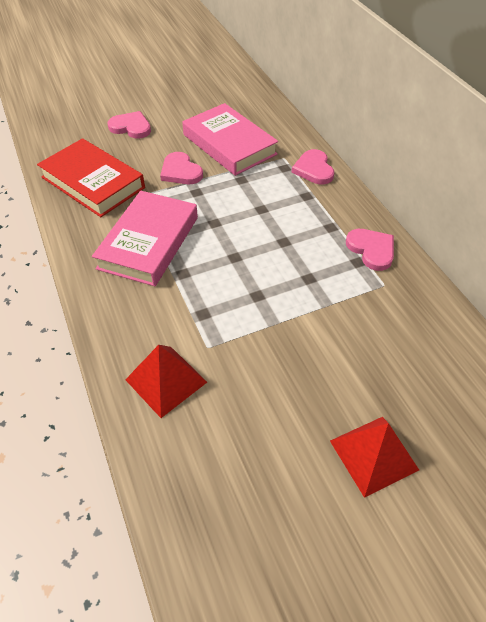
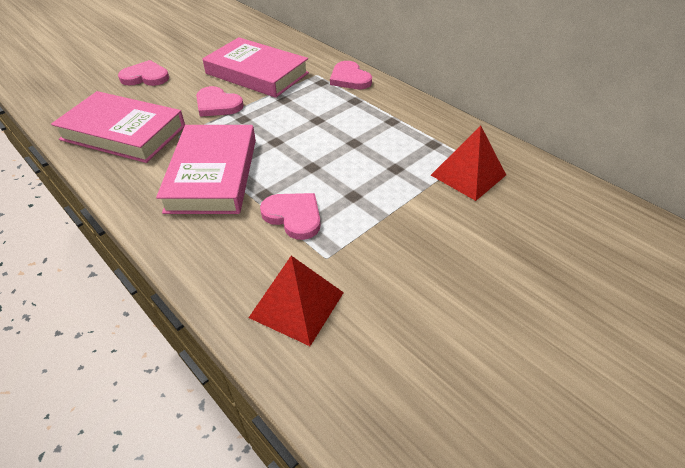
camera: 20 degrees left, 5 degrees down
red book [37,138,145,217] -> pink book [51,91,185,163]
red pyramid [330,417,419,498] -> red pyramid moved to [431,126,506,201]
pink heart [346,229,394,271] -> pink heart moved to [260,193,321,240]

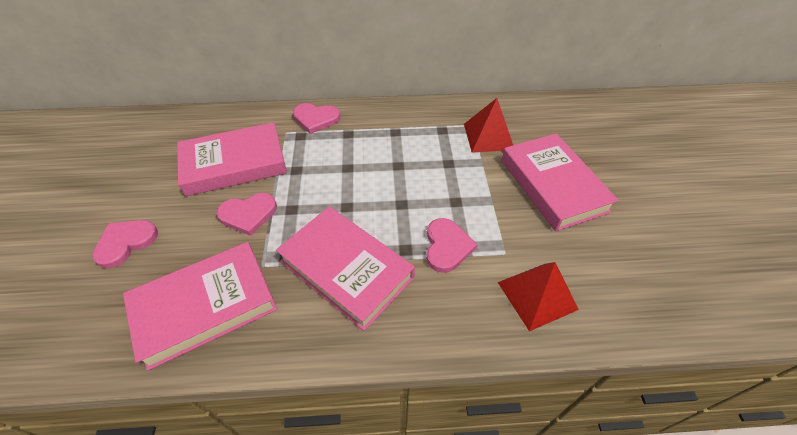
camera: 50 degrees left, 5 degrees up
pink heart [260,193,321,240] -> pink heart turned 105 degrees clockwise [426,218,477,273]
none -> pink book [501,133,619,231]

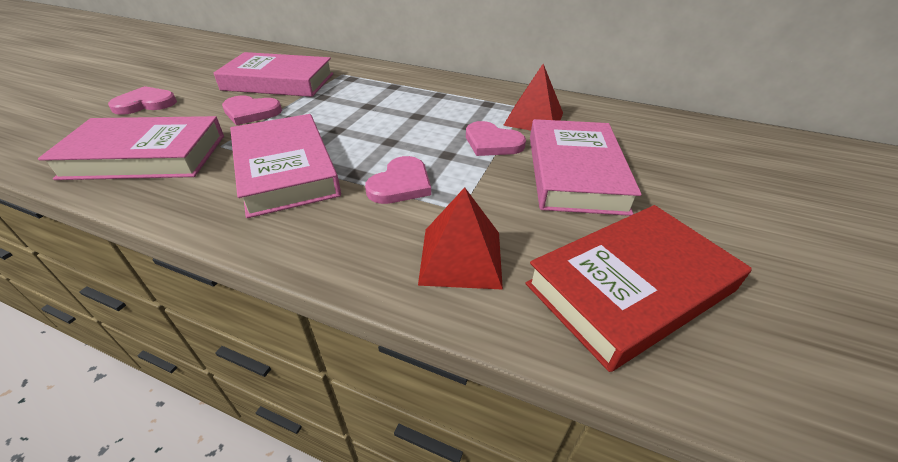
camera: 25 degrees right, 10 degrees down
pink heart [293,103,340,134] -> pink heart moved to [466,121,526,156]
none -> red book [526,205,752,372]

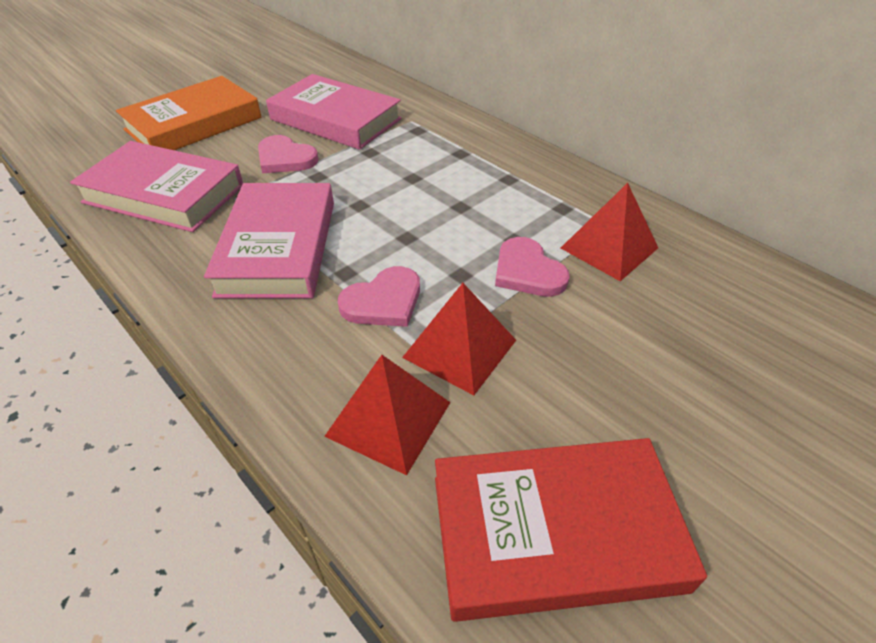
camera: 25 degrees right, 5 degrees up
pink heart [108,86,177,115] -> orange book [116,76,261,150]
pink book [530,119,642,216] -> none
none -> red pyramid [402,283,516,395]

